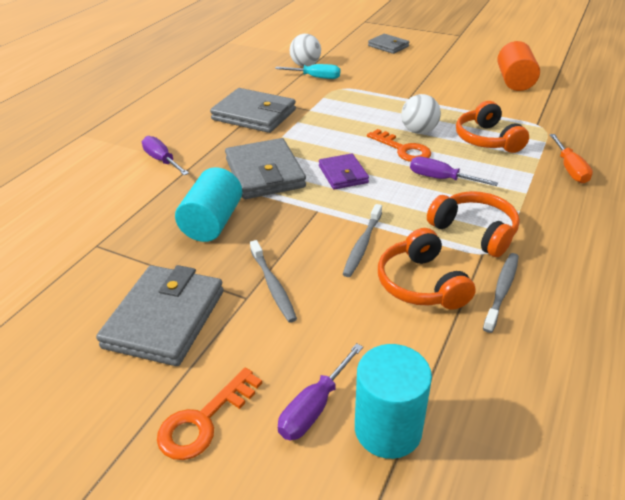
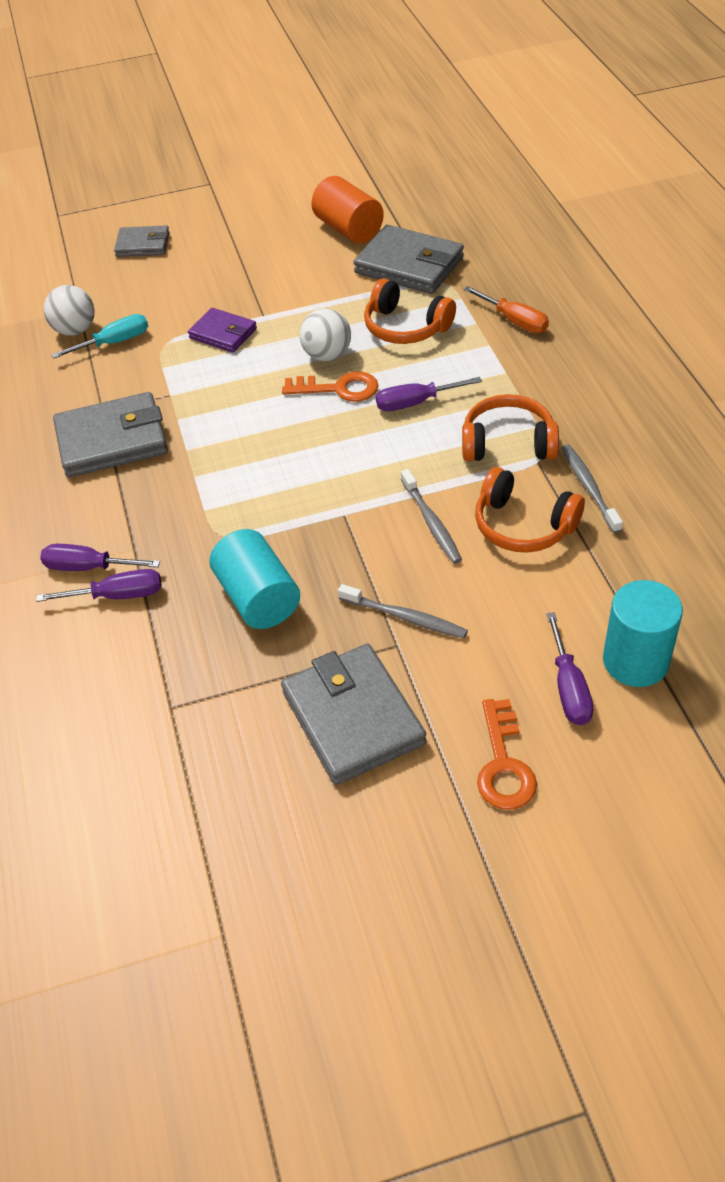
camera: 40 degrees left, 10 degrees up
grey wallet [225,138,306,199] -> grey wallet moved to [354,225,464,294]
purple wallet [319,153,369,190] -> purple wallet moved to [188,308,257,353]
none -> purple screwdriver [36,569,162,602]

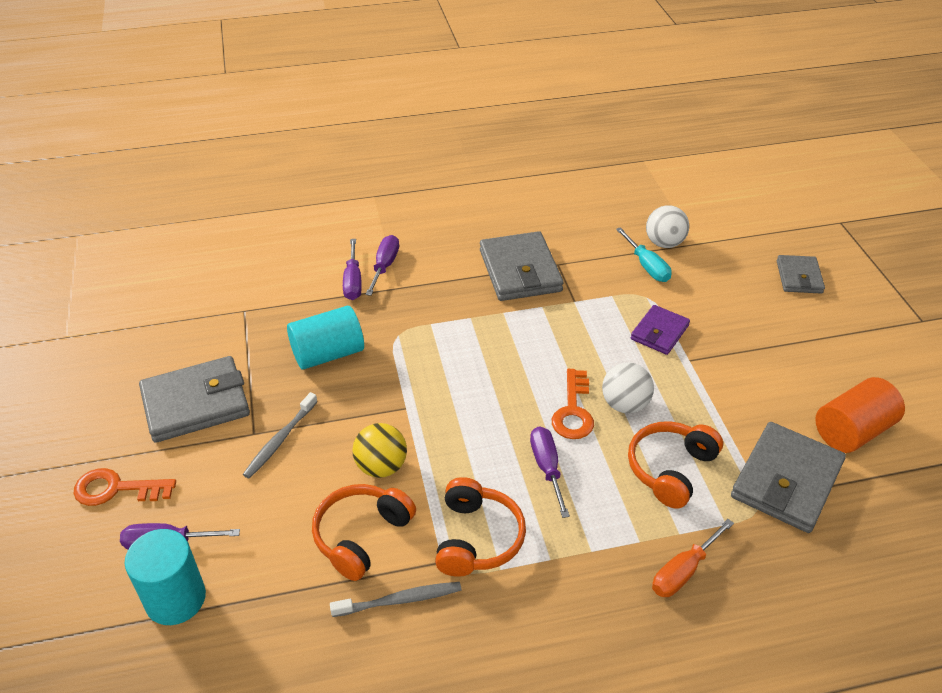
camera: 90 degrees right, 5 degrees down
grey toothbrush [401,469,462,564] -> yellow ball [352,423,407,478]

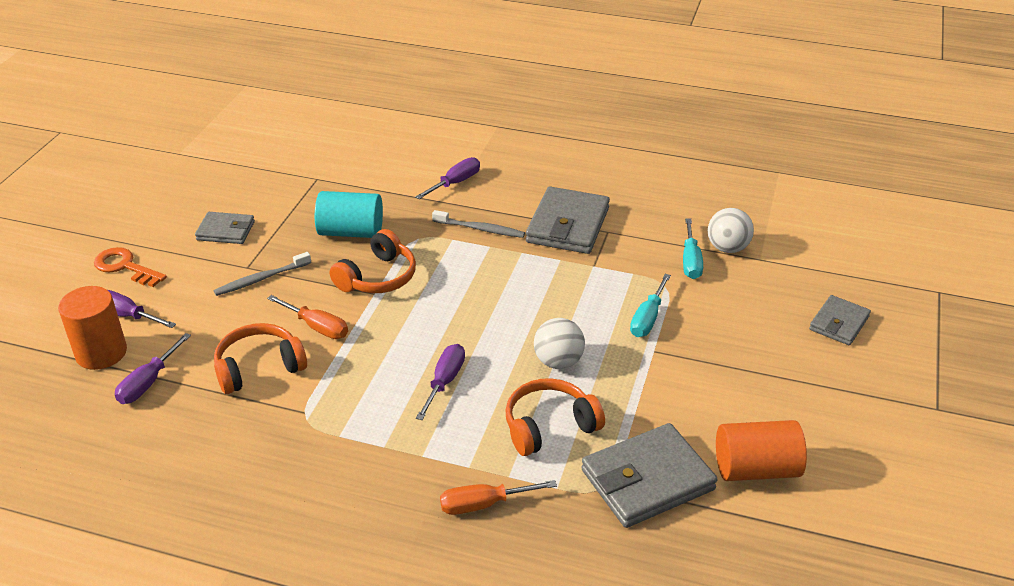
camera: 30 degrees right, 5 degrees down
turquoise cylinder [125,529,206,625] -> orange cylinder [58,286,127,370]
grey wallet [139,356,250,443] -> grey wallet [195,212,255,244], size x0.59
grey toothbrush [330,582,462,617] -> grey toothbrush moved to [432,210,525,238]
purple screwdriver [343,239,362,300] -> purple screwdriver moved to [115,333,191,404]
yellow ball [352,423,407,478] -> orange screwdriver [267,295,348,339]
orange headphones [435,477,526,577] -> orange headphones moved to [330,229,416,293]
orange key [552,369,594,439] -> none
purple wallet [631,305,690,355] -> turquoise screwdriver [630,274,671,337]

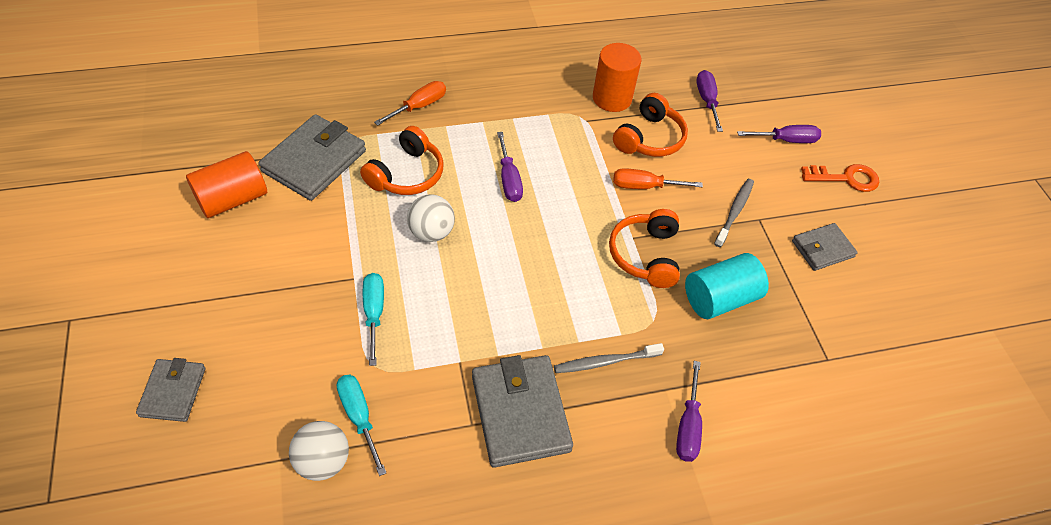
camera: 145 degrees right, 15 degrees up
orange cylinder [58,286,127,370] -> orange cylinder moved to [593,43,642,112]

